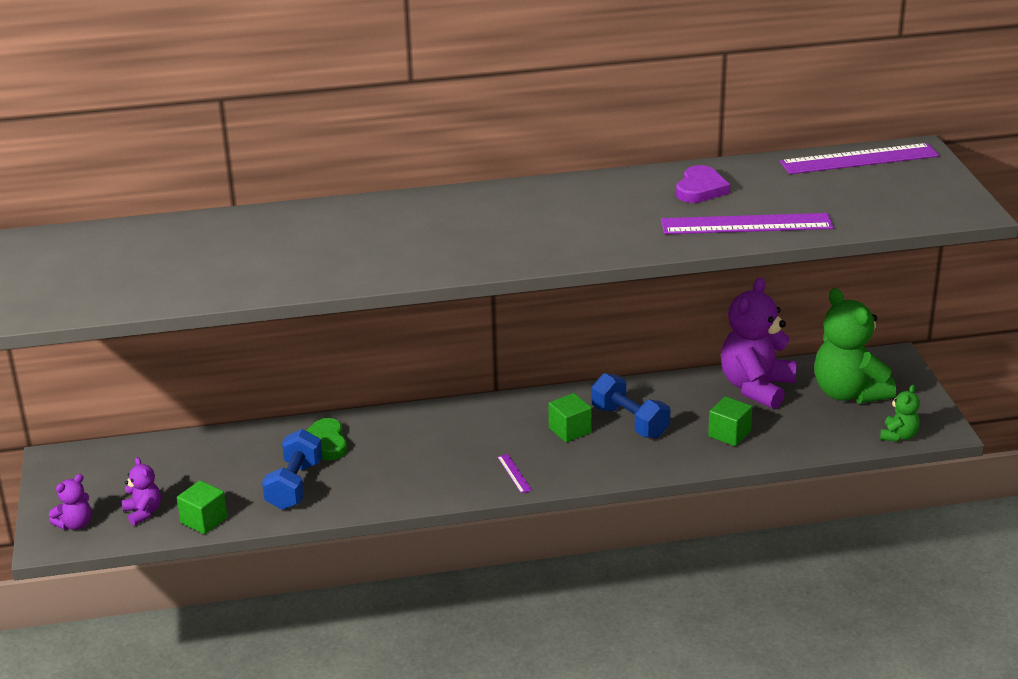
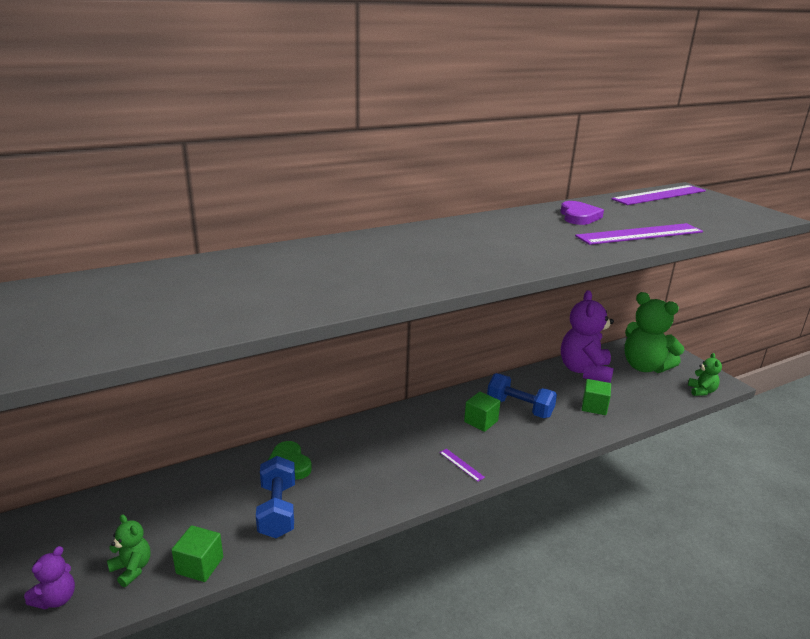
camera: 20 degrees left, 5 degrees down
purple teddy bear [122,457,161,526] -> green teddy bear [107,514,151,587]

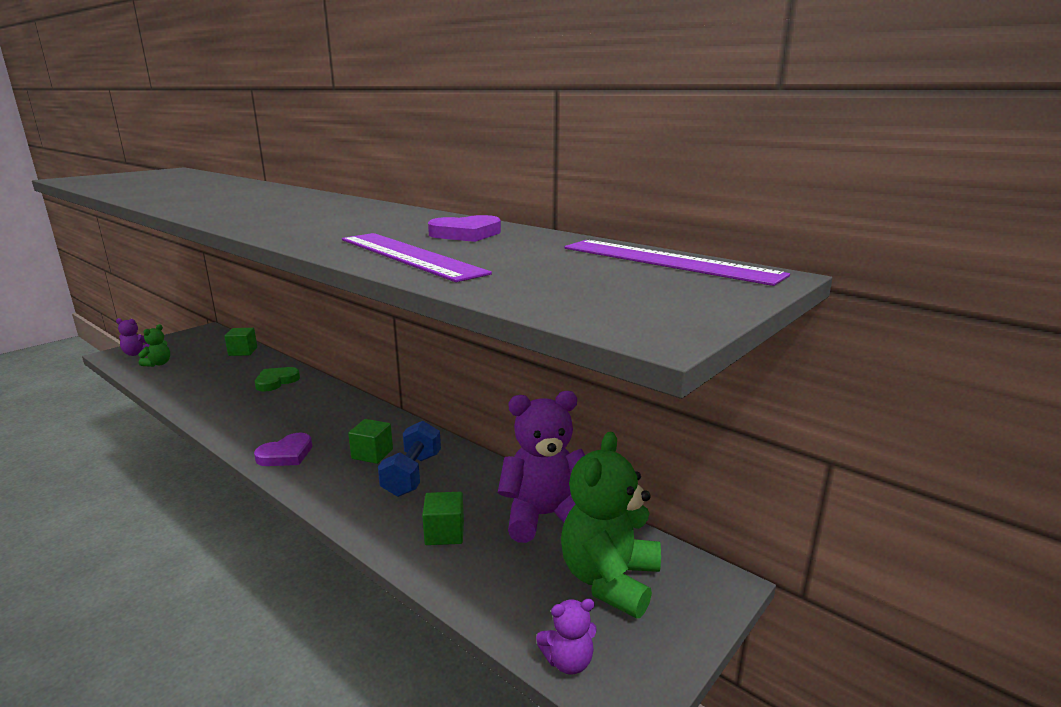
camera: 70 degrees right, 5 degrees down
green cube [172,525,223,582] -> green cube moved to [225,328,257,356]
blue dumbbell [256,456,295,538] -> none
purple ruler [439,449,485,482] -> purple heart [254,433,312,466]
green teddy bear [688,353,722,396] -> purple teddy bear [536,599,597,675]

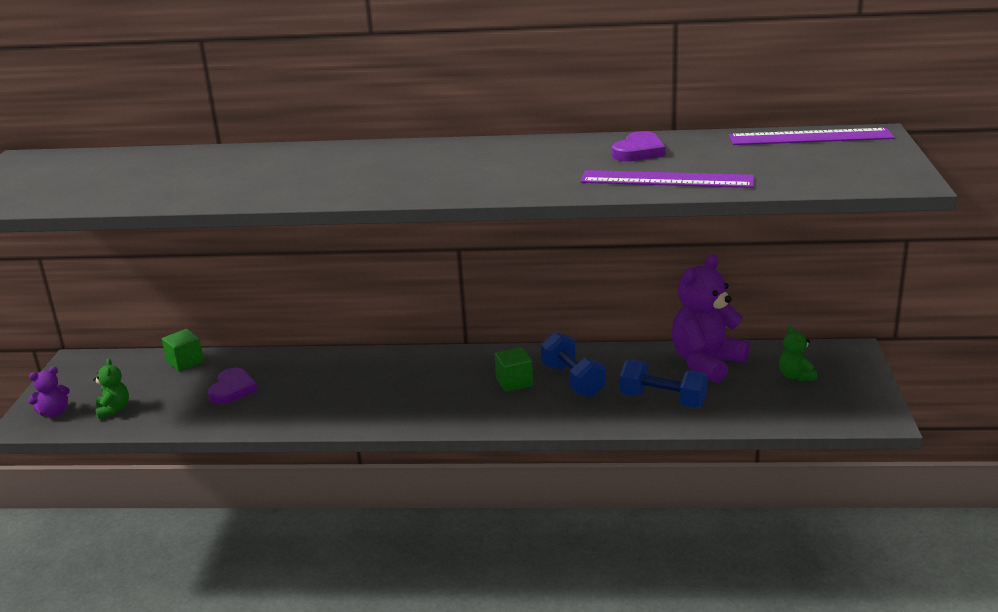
camera: 35 degrees left, 5 degrees up
purple heart [254,433,312,466] -> purple heart moved to [208,368,258,405]
green heart [255,367,300,392] -> none
green cube [422,492,464,545] -> blue dumbbell [620,360,708,408]
purple teddy bear [536,599,597,675] -> none
green teddy bear [561,432,661,618] -> green teddy bear [779,326,817,381], size x0.48

